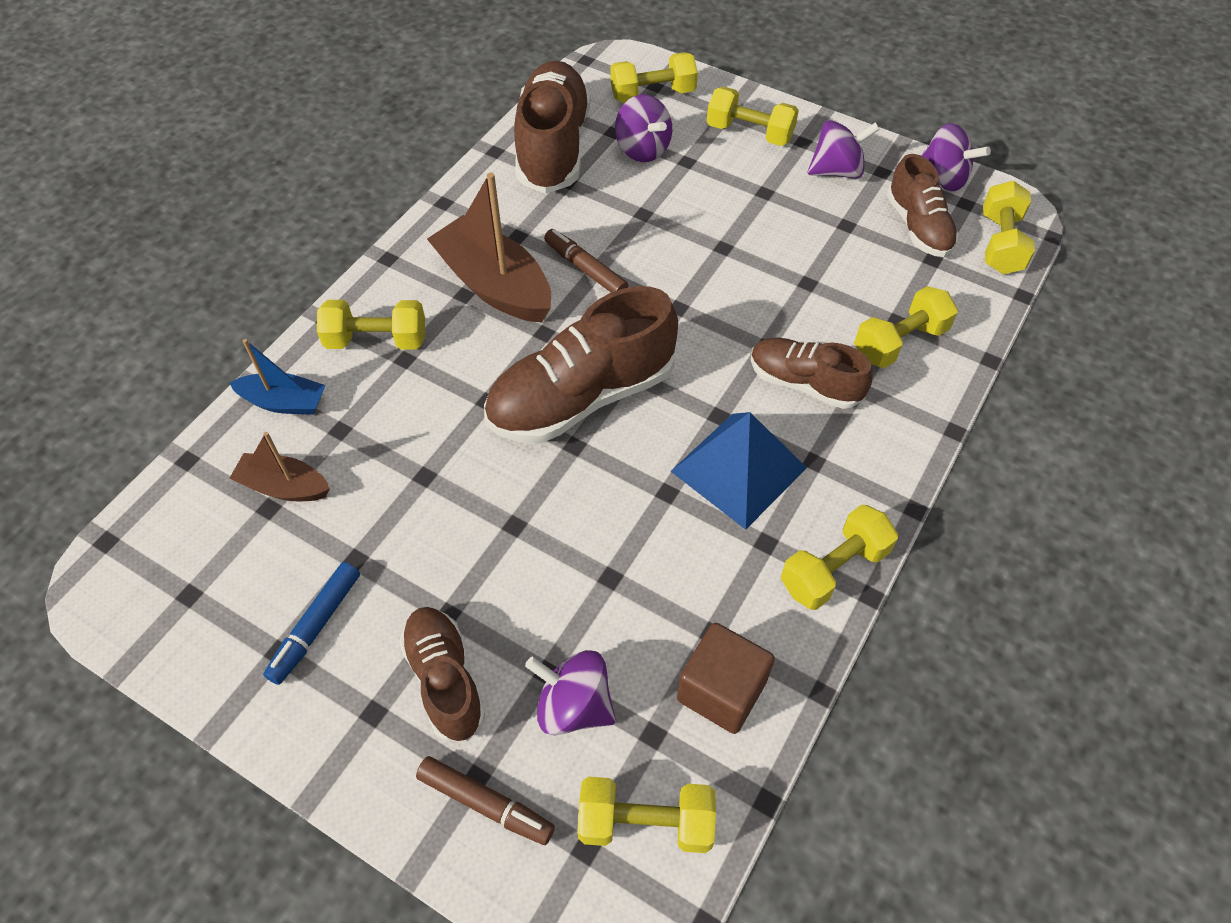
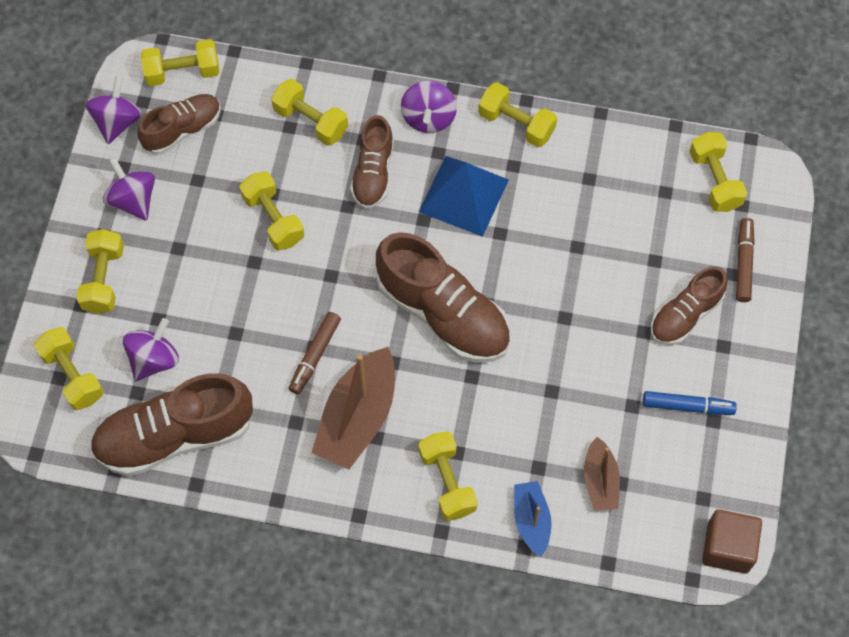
camera: 110 degrees left, 10 degrees up
purple spinning top [525,650,616,736] -> purple spinning top moved to [401,81,457,133]
brown cube [677,623,775,734] -> brown cube moved to [702,510,762,574]
none -> yellow dumbbell [240,171,304,250]

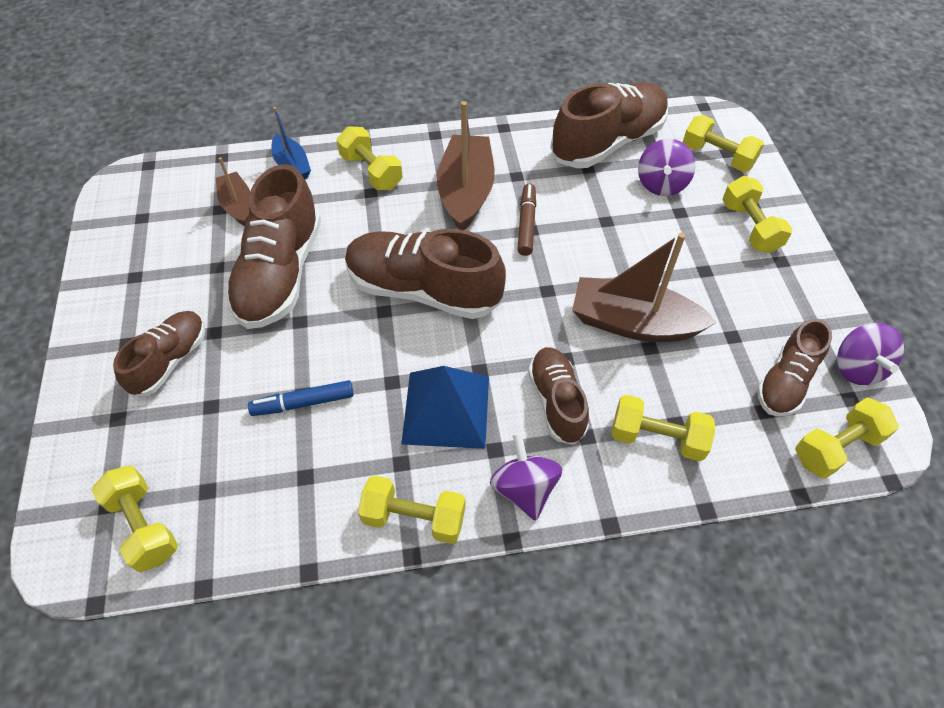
camera: 160 degrees right, 10 degrees down
purple spinning top [103,157,155,221] -> none
yellow dumbbell [240,171,304,250] -> brown boat [572,233,716,342]
blue marker [643,391,737,415] -> blue marker moved to [248,380,354,416]
brown cube [702,510,762,574] -> none
brown marker [736,218,755,302] -> none
none -> brown shoe [225,164,321,329]

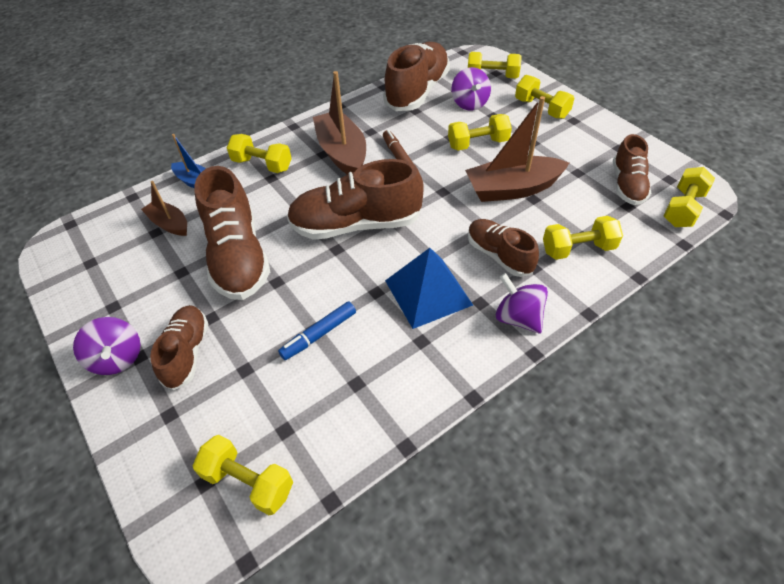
camera: 25 degrees left, 5 degrees down
yellow dumbbell [358,475,466,544] -> yellow dumbbell moved to [448,114,512,150]
purple spinning top [837,323,904,385] -> purple spinning top moved to [73,317,141,375]

